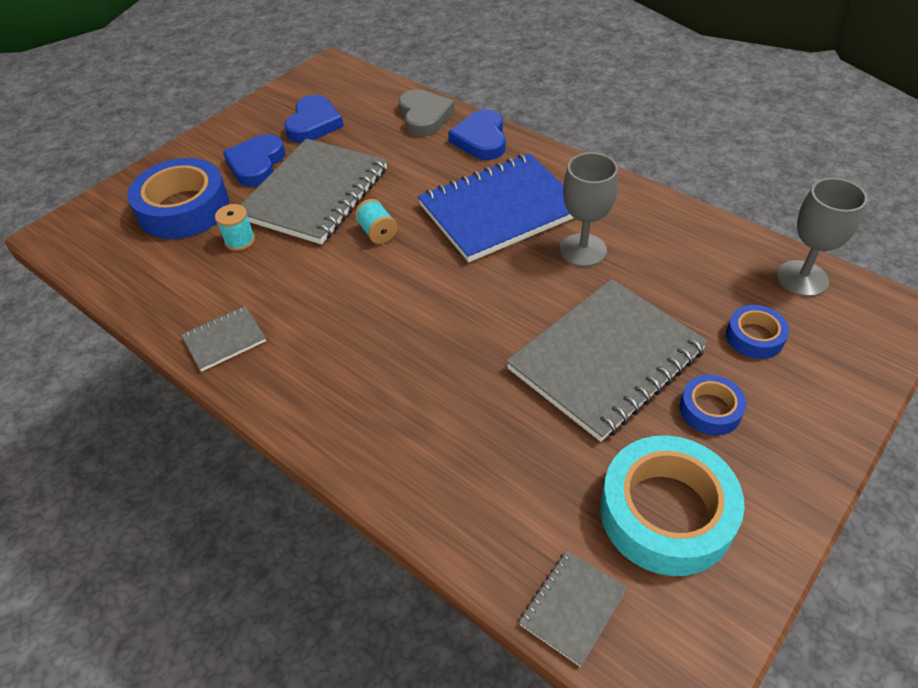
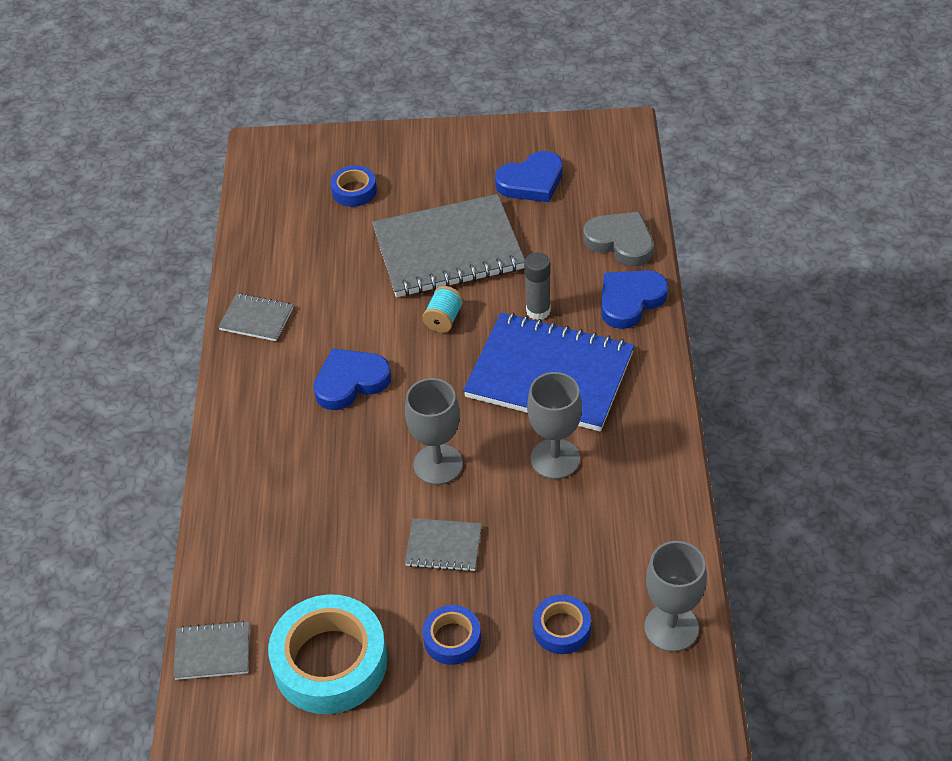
camera: 50 degrees right, 0 degrees up
blue tape [128,158,229,239] -> blue tape [330,165,377,207], size x0.51
turquoise spool [215,204,255,251] -> none
blue heart [223,134,285,187] -> blue heart moved to [313,348,391,410]
grey heart [399,89,455,136] -> grey heart turned 90 degrees counterclockwise [583,212,654,266]
grey notebook [506,279,708,442] -> grey notebook [405,518,482,572], size x0.45
none -> grey goblet [405,378,463,485]
none -> grey glue stick [524,252,551,320]

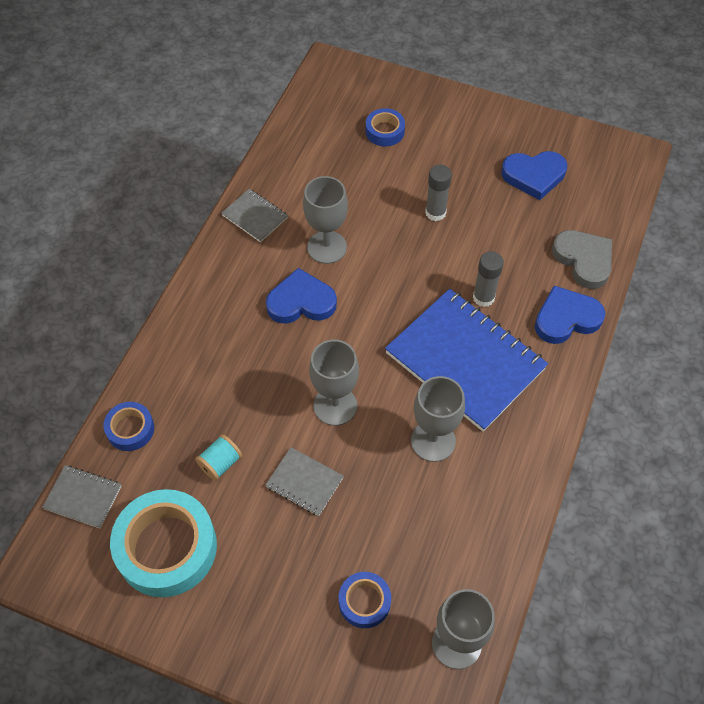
camera: 20 degrees right, 10 degrees up
grey notebook [372,194,525,297] -> grey glue stick [425,165,452,221]
turquoise spool [422,286,463,333] -> turquoise spool moved to [195,434,242,481]
blue tape [422,605,481,665] -> blue tape moved to [104,402,154,451]
none -> grey goblet [303,176,348,264]

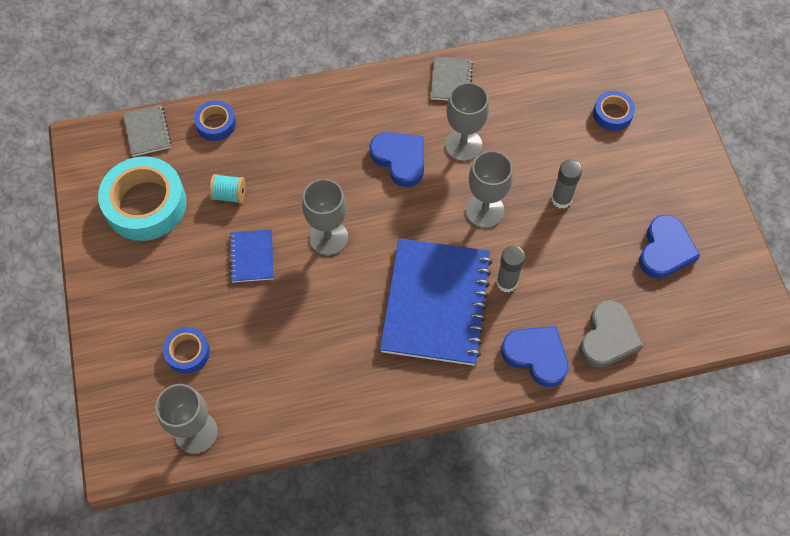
camera: 55 degrees right, 5 degrees up
grey notebook [265,447,344,516] -> blue notebook [229,229,274,282]
grey goblet [411,376,465,462] -> grey goblet moved to [466,151,513,228]
blue heart [501,151,567,200] -> blue heart turned 120 degrees counterclockwise [639,215,700,279]

